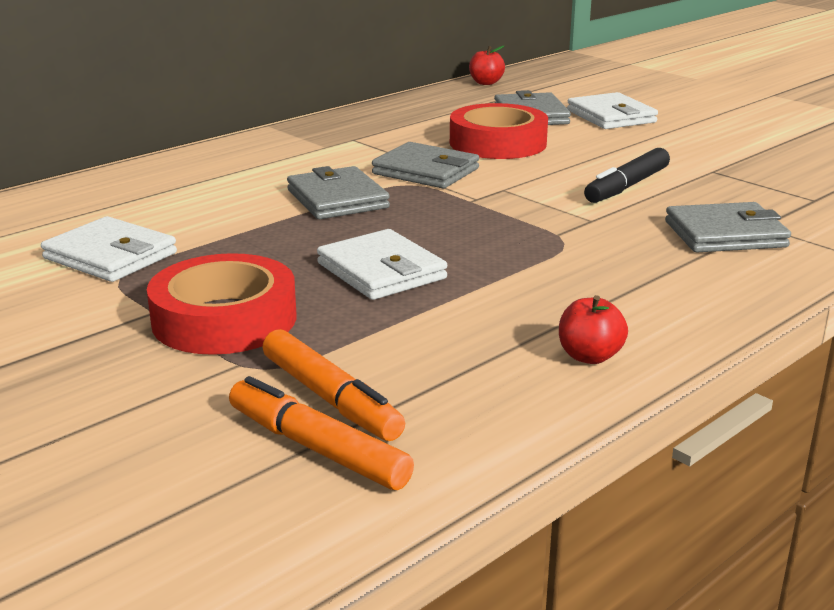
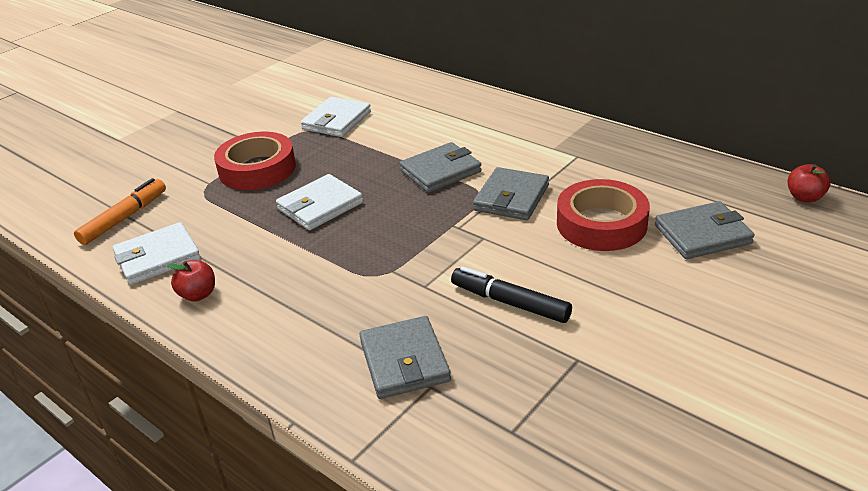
camera: 85 degrees right, 10 degrees up
orange marker [262,329,405,441] -> none
white wallet [567,92,658,129] -> white wallet moved to [113,222,201,285]

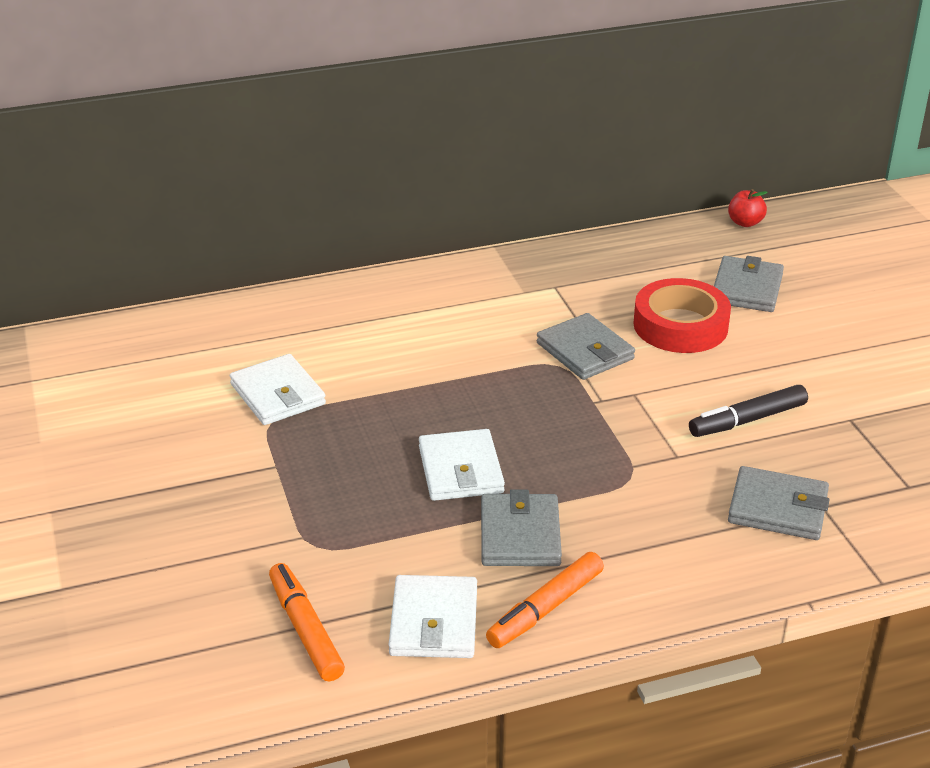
camera: 60 degrees left, 0 degrees up
red apple [167,260,215,302] -> orange marker [486,552,604,648]
red tape [214,132,296,190] -> none
grey wallet [399,142,482,193] -> grey wallet moved to [481,489,562,566]

